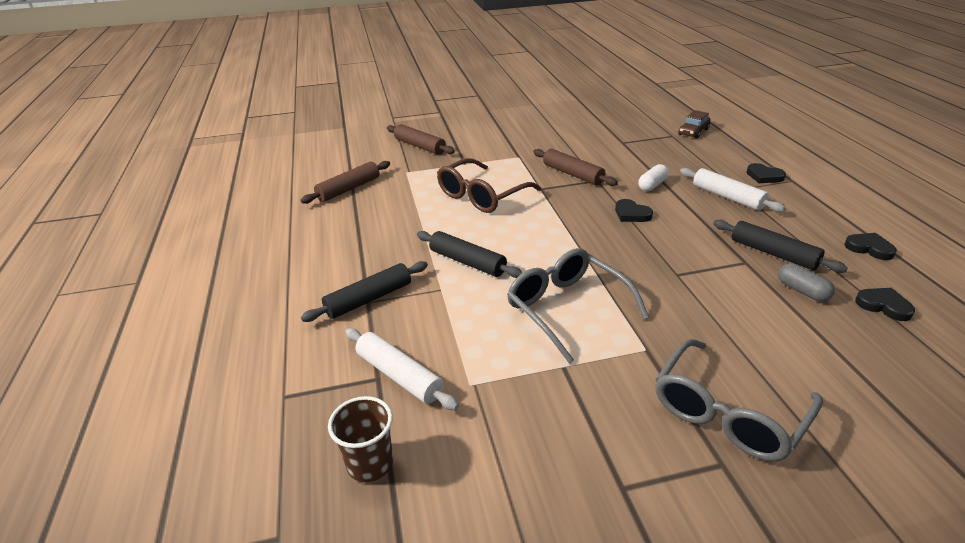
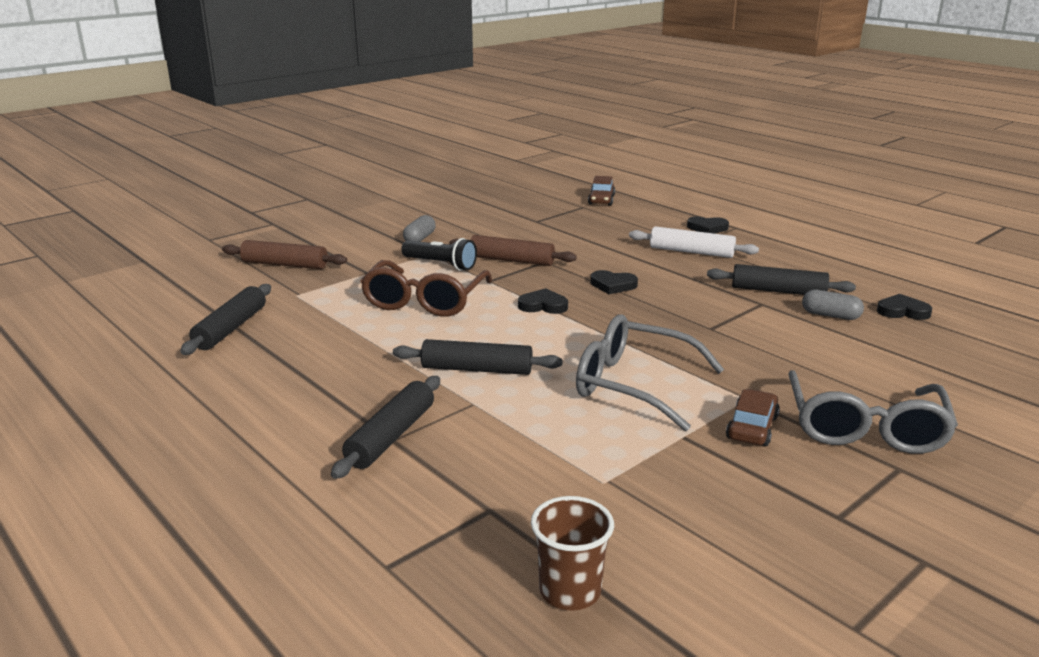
camera: 30 degrees left, 10 degrees down
brown rolling pin [300,161,390,204] -> black rolling pin [180,284,271,355]
white rolling pin [345,328,459,410] -> none
white capsule [638,164,669,191] -> none
black heart [845,233,897,260] -> black heart moved to [518,288,568,314]
none -> black flashlight [401,238,477,271]
none -> grey capsule [403,215,436,242]
none -> brown car [726,389,780,446]

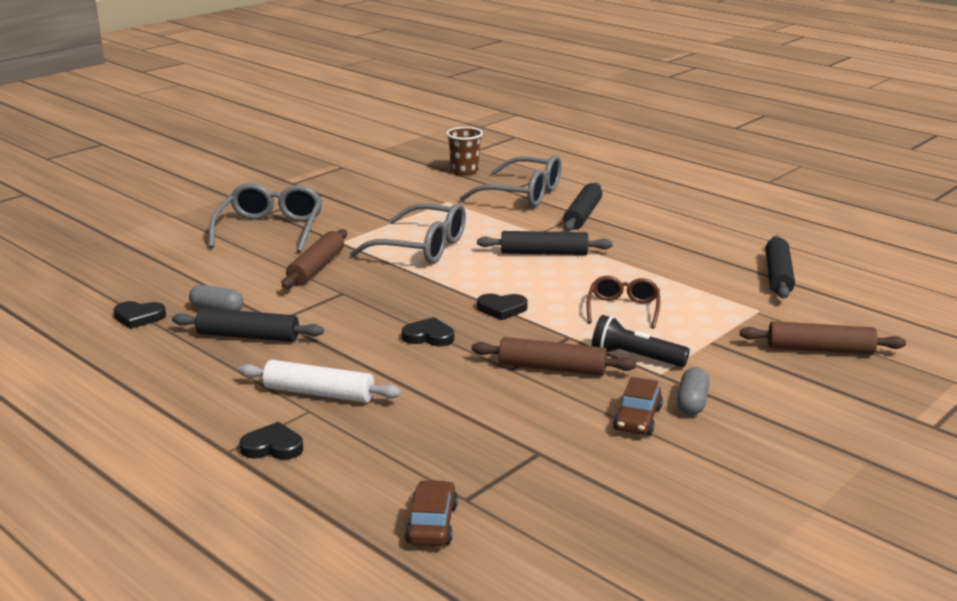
camera: 175 degrees right, 0 degrees up
brown glasses [360,260,492,317] -> brown glasses [586,276,660,329], size x0.61
brown car [726,389,780,446] -> brown car moved to [613,377,663,435]
none -> brown rolling pin [282,229,347,289]
none -> grey glasses [460,155,561,207]

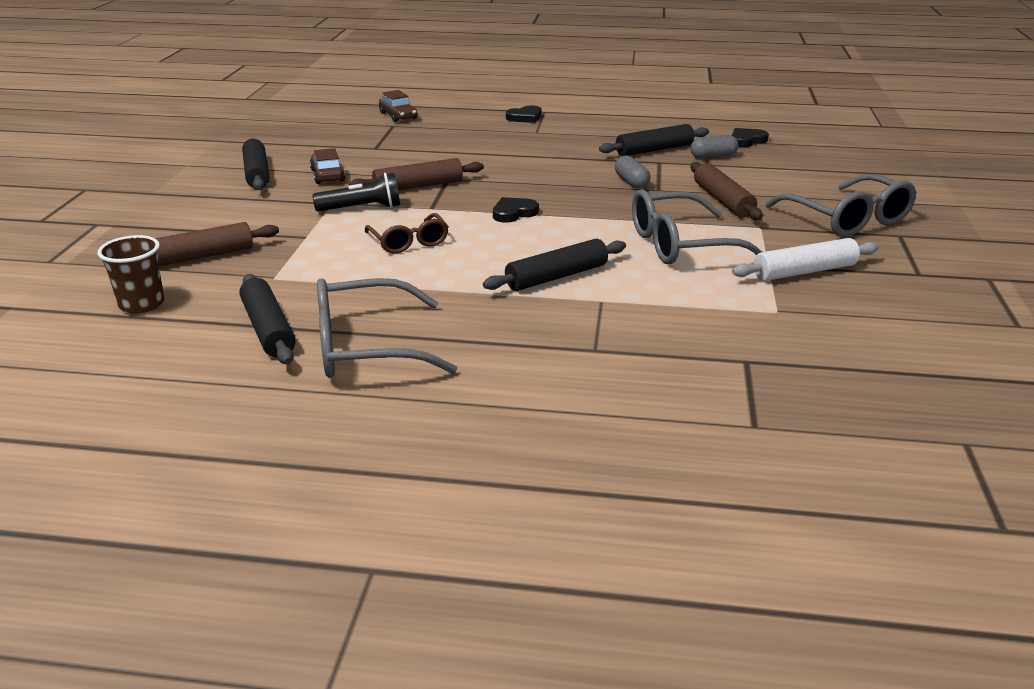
camera: 145 degrees right, 5 degrees up
white rolling pin [238,360,401,403] -> white rolling pin moved to [732,238,879,281]
black heart [402,317,454,346] -> none
brown cup [446,127,483,175] -> brown cup moved to [97,235,164,314]
grey glasses [460,155,561,207] -> grey glasses moved to [317,278,457,378]
black rolling pin [563,182,602,231] -> black rolling pin moved to [242,138,270,190]
grey capsule [677,367,710,415] -> grey capsule moved to [615,155,650,189]

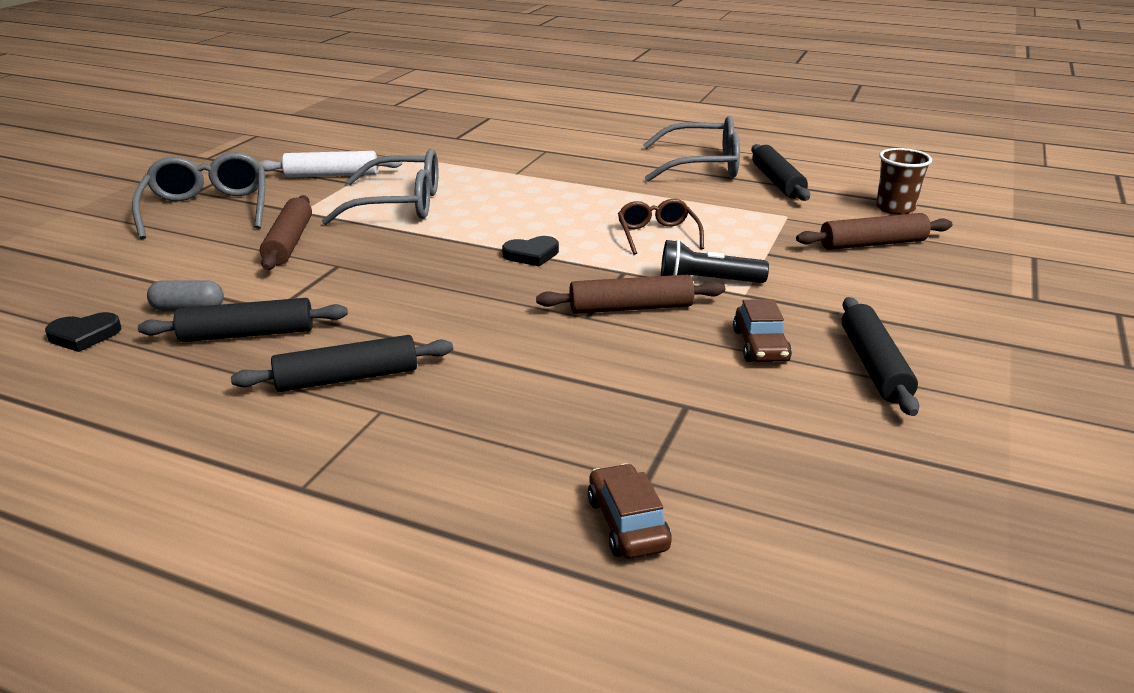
camera: 165 degrees left, 0 degrees up
black rolling pin [483,239,626,291] -> black rolling pin moved to [231,335,453,392]
black heart [506,105,542,123] -> none
grey capsule [615,155,650,189] -> none

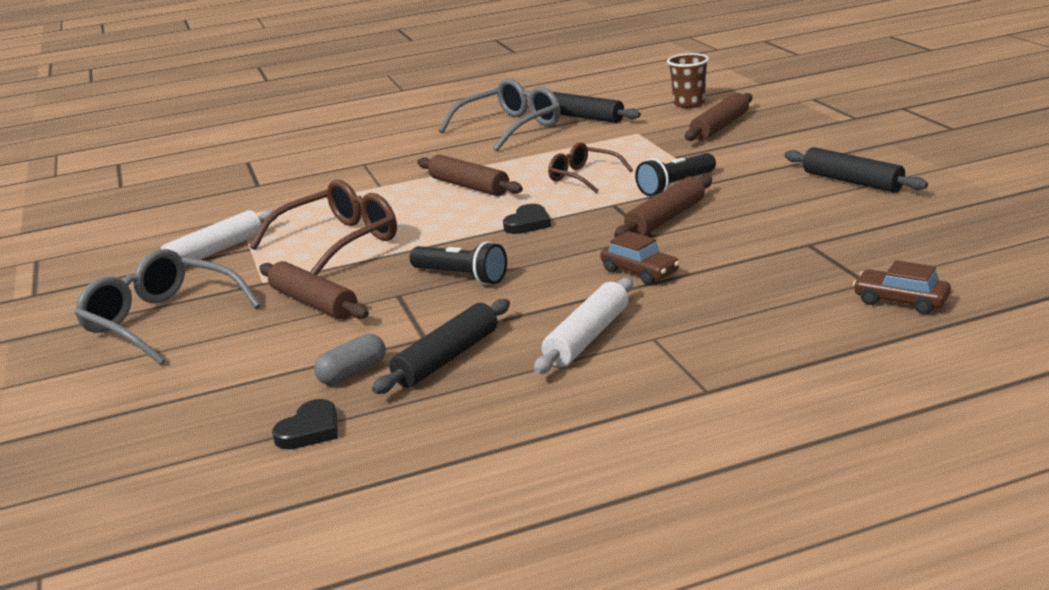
camera: 40 degrees left, 5 degrees down
black rolling pin [231,335,453,392] -> white rolling pin [534,278,633,374]
grey glasses [322,149,439,225] -> brown glasses [249,179,397,275]
brown car [733,299,792,362] -> brown car moved to [600,231,680,285]
none -> black flashlight [409,241,507,285]
none -> brown rolling pin [417,155,523,196]

